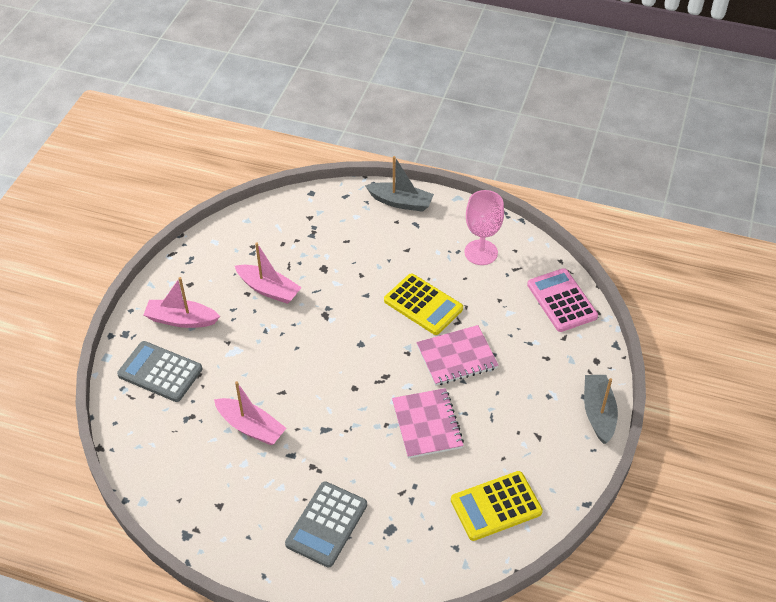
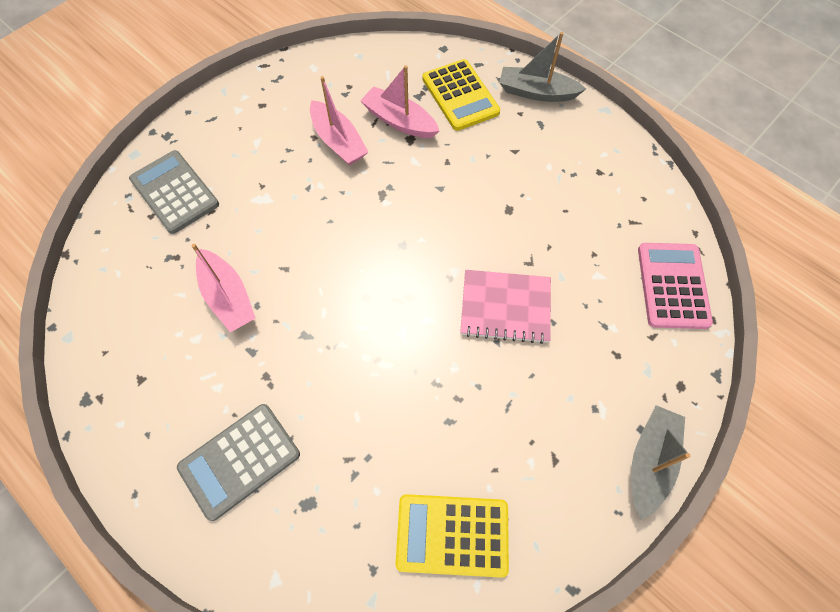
camera: 25 degrees right, 15 degrees up
pink boat [144,277,220,328] -> pink boat moved to [360,65,439,138]
grey boat [365,156,434,212] -> grey boat turned 150 degrees clockwise [500,32,586,102]
yellow calculator [384,273,463,335] -> yellow calculator moved to [422,59,500,131]
pink notebook [392,388,464,458] -> none
pink goblet [464,190,504,265] -> none

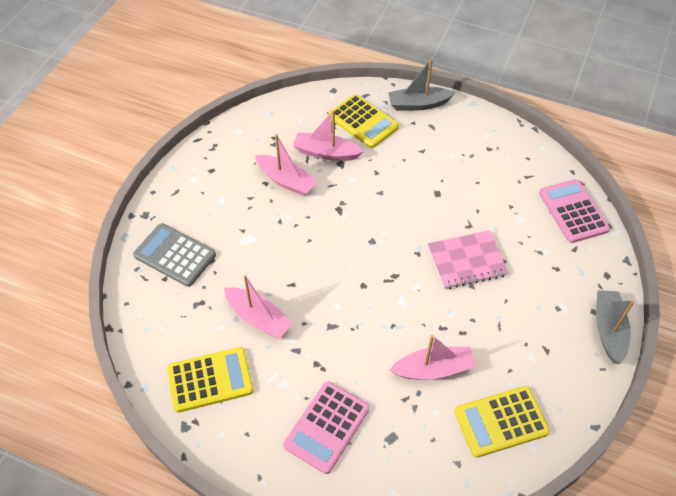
camera: 20 degrees left, 10 degrees down
grey calculator [177,404,300,521] -> pink calculator [283,381,370,474]
none -> yellow calculator [167,347,254,413]
none -> pink boat [390,335,476,380]

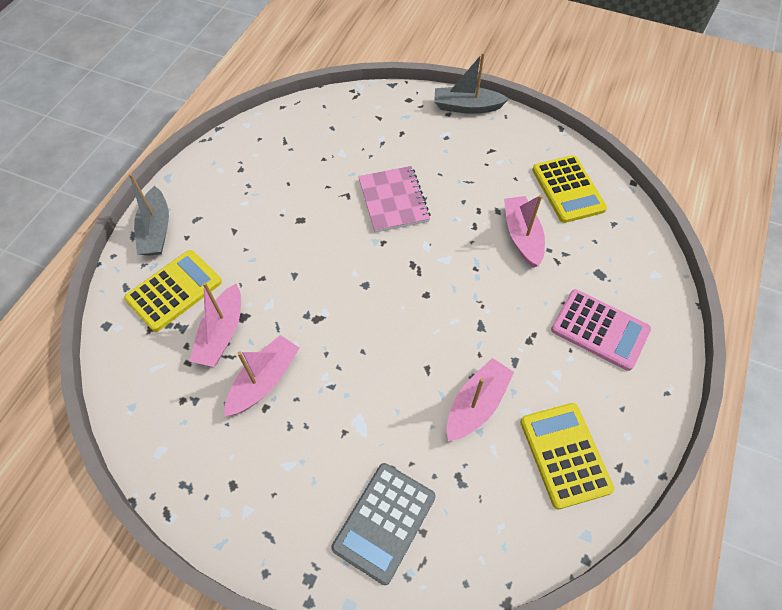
camera: 90 degrees left, 5 degrees up
pink calculator [539,179,610,243] -> none

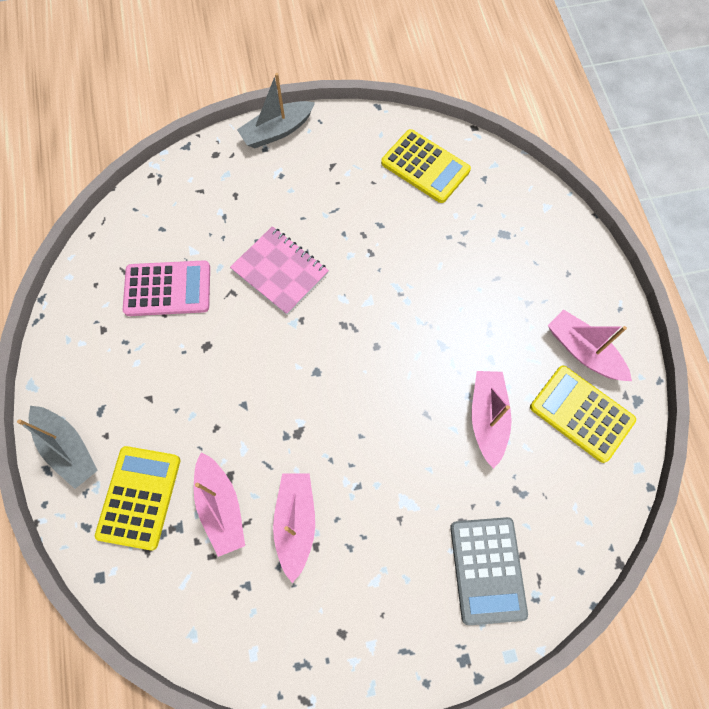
camera: 35 degrees left, 10 degrees up
pink boat [504,195,545,267] -> pink boat moved to [548,309,632,381]
pink calculator [551,289,651,371] -> pink calculator moved to [123,260,210,316]

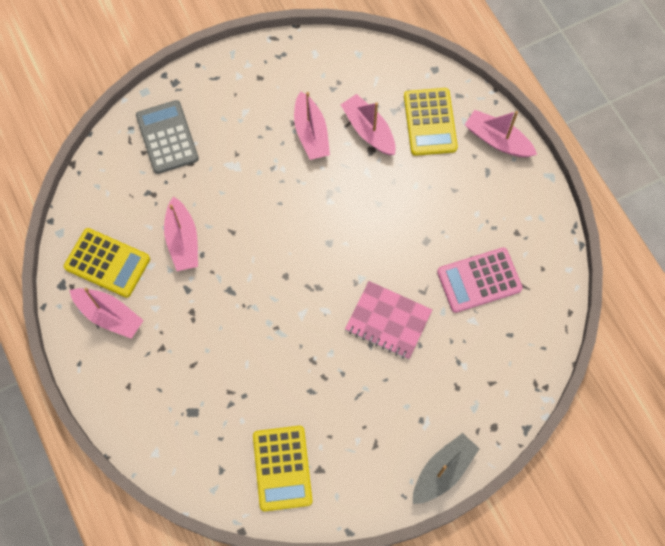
camera: 165 degrees right, 0 degrees up
grey boat [17,406,98,489] -> pink boat [465,110,537,157]
yellow calculator [381,129,471,203] -> yellow calculator turned 120 degrees counterclockwise [253,426,313,511]

